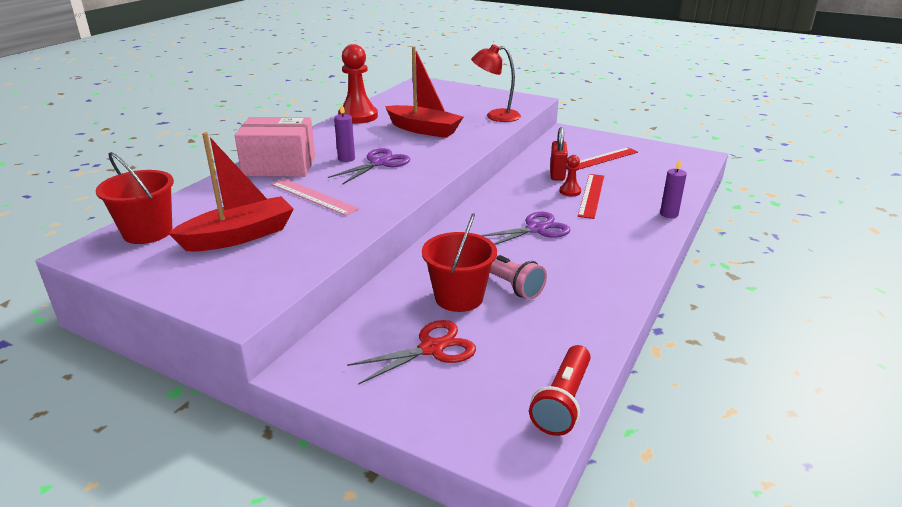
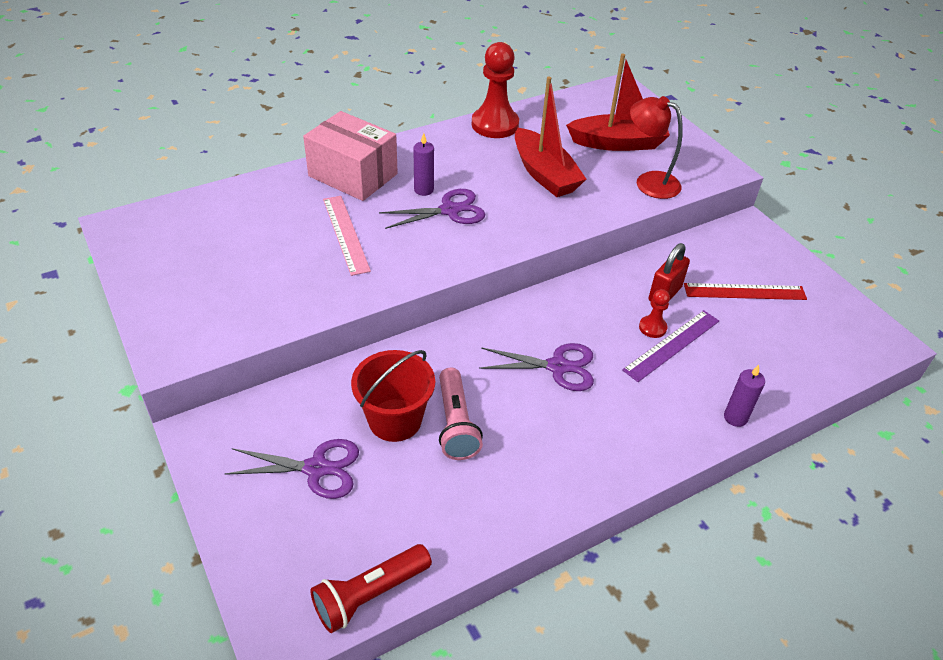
camera: 30 degrees right, 15 degrees up
red bucket [95,152,174,244] -> none
red boat [168,132,293,251] -> red boat moved to [566,54,670,151]
red scissors [347,320,476,385] -> purple scissors [225,439,359,499]
red ruler [578,174,604,219] -> purple ruler [622,310,719,382]

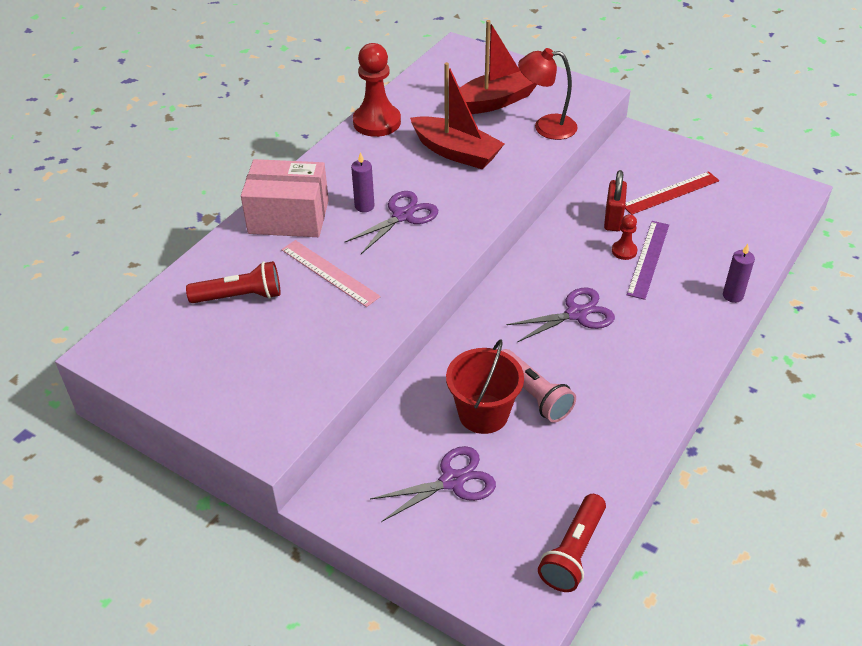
camera: 25 degrees left, 0 degrees up
none -> red flashlight [186,261,280,303]

